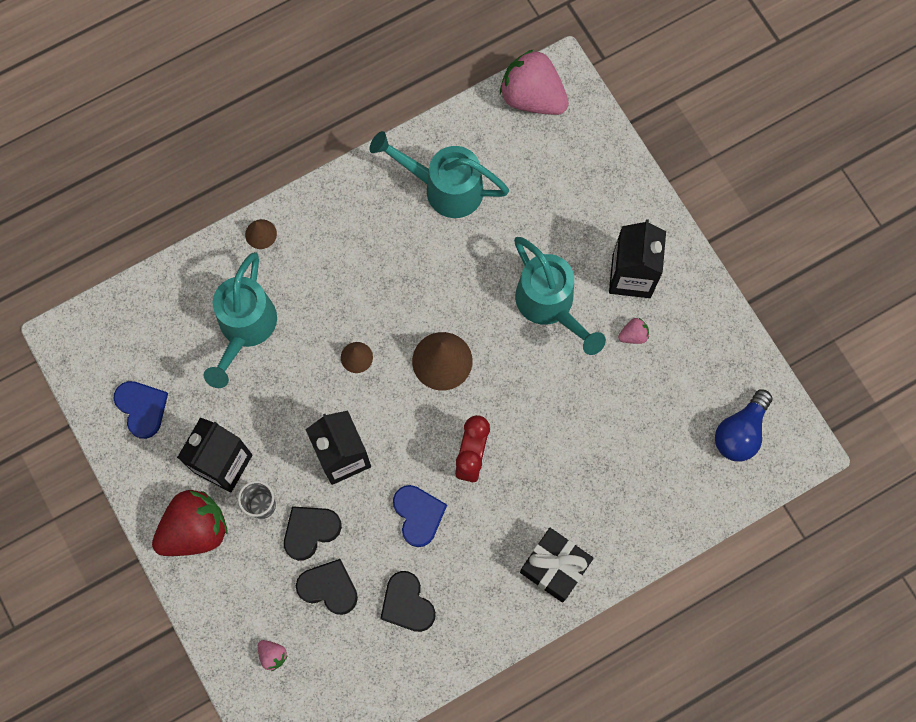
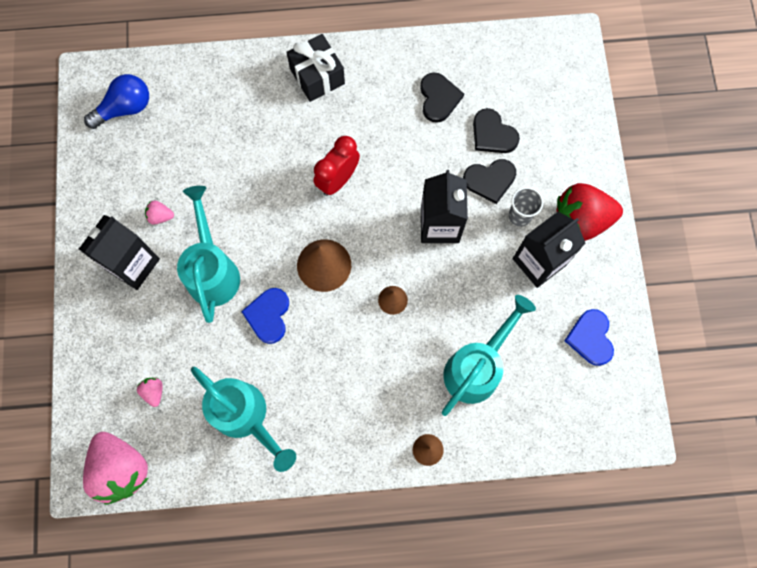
camera: 155 degrees left, 0 degrees up
pink strawberry [258,640,288,671] -> pink strawberry moved to [137,378,163,407]
blue heart [393,485,447,547] -> blue heart moved to [241,288,289,344]

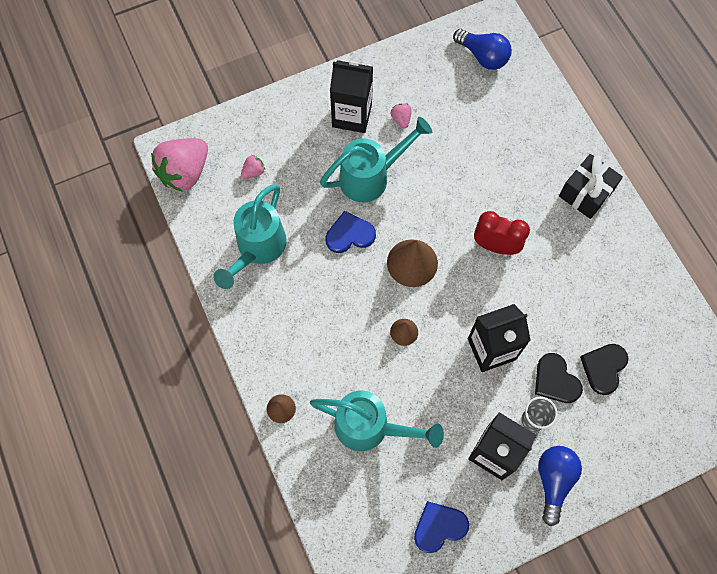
camera: 70 degrees right, 5 degrees down
black heart [420,73,464,123] -> none
red strawberry [557,183,623,241] -> blue light bulb [538,446,582,526]

